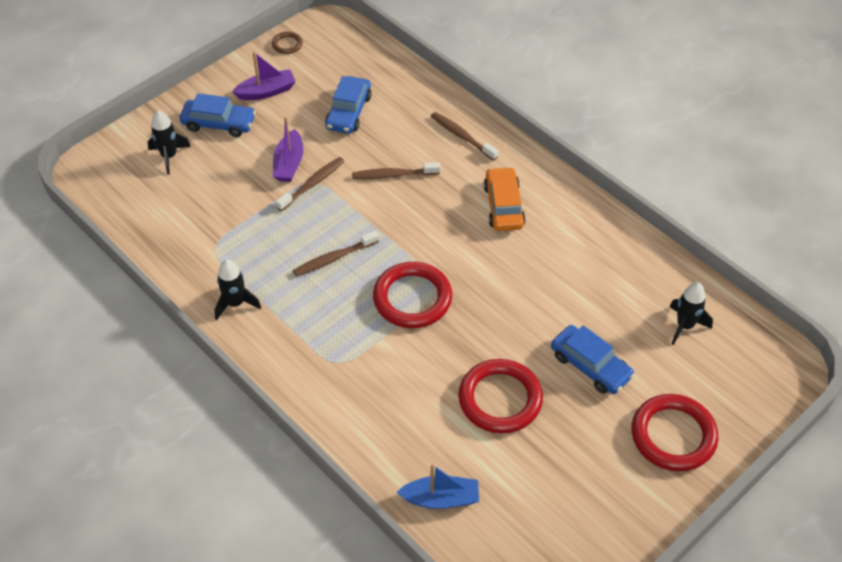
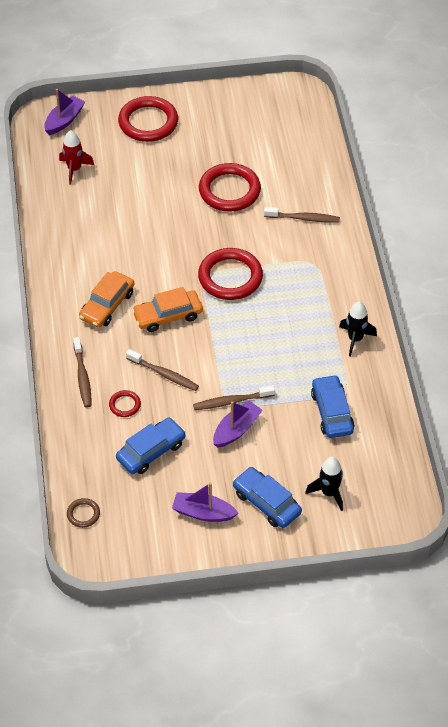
camera: 145 degrees left, 0 degrees up
brown ring [272,31,303,54] -> brown ring moved to [67,498,100,528]
brown toothbrush [293,231,379,276] -> brown toothbrush moved to [264,207,340,223]
blue boat [396,464,479,509] -> none
blue car [551,325,635,394] -> blue car moved to [311,375,354,438]
black rocket [670,282,713,345] -> red rocket [59,130,94,185]
none -> purple boat [44,89,85,135]
none -> red ring [109,390,141,417]
none -> orange car [132,287,203,332]

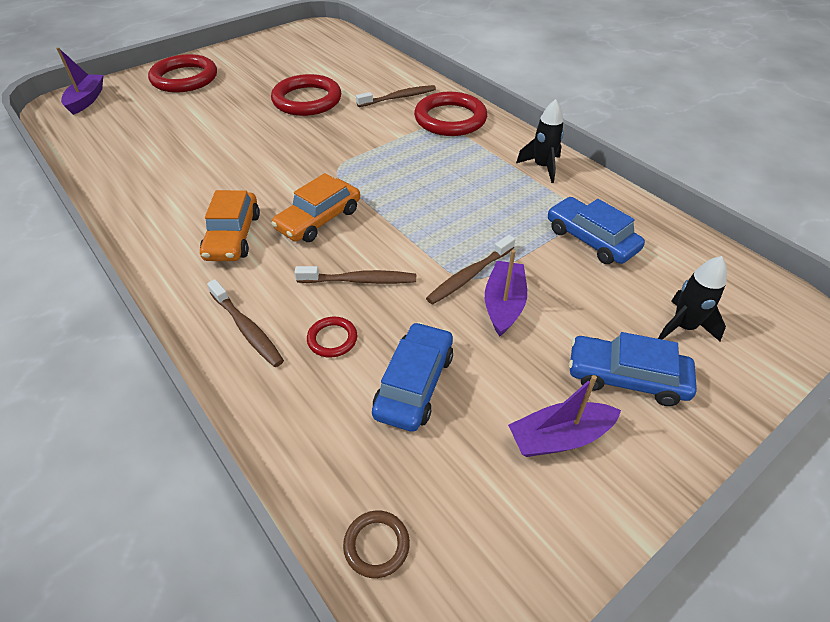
camera: 30 degrees left, 5 degrees down
red rocket [59,130,94,185] -> none
red ring [198,248,263,300] -> red ring moved to [414,92,487,136]

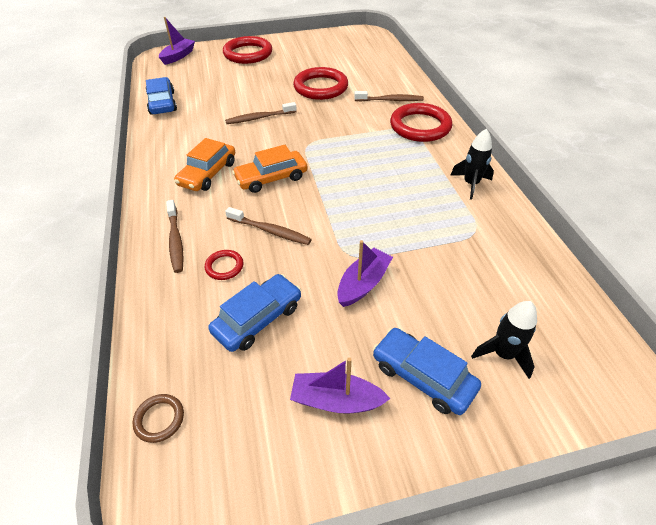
camera: 25 degrees right, 0 degrees up
brown toothbrush [426,235,515,305] -> brown toothbrush moved to [225,102,297,124]
blue car [548,197,645,264] -> blue car moved to [146,77,177,115]

